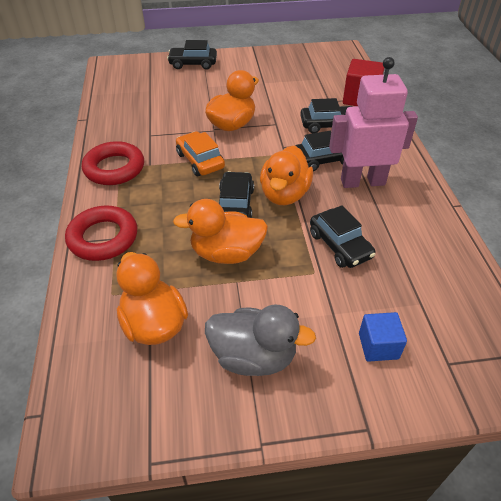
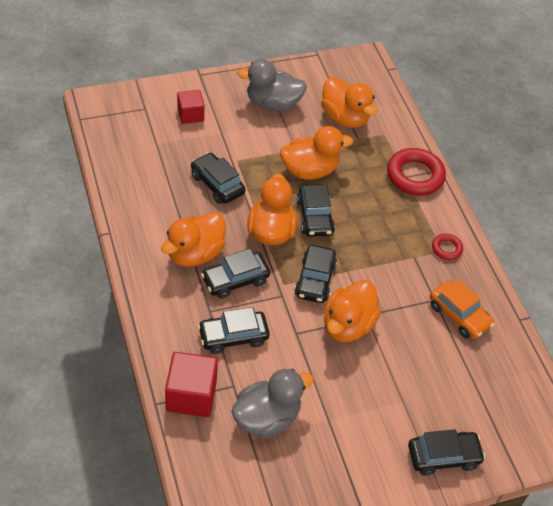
camera: 165 degrees right, 5 degrees up
red ring [82,141,144,185] -> red ring [432,234,463,260], size x0.51
orange car [176,131,225,176] -> orange car moved to [430,280,494,339]
pink robot [329,57,418,188] -> orange duck [161,212,226,267]
blue cube [359,312,407,362] -> red cube [177,90,205,124]
none -> grey duck [231,368,314,438]
none -> black car [294,245,337,303]

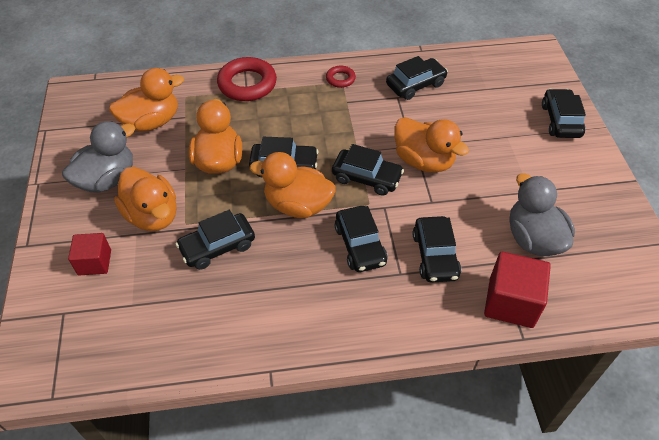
camera: 75 degrees left, 0 degrees up
orange duck [161,212,226,267] -> orange duck moved to [114,167,177,231]
grey duck [237,59,307,111] -> grey duck turned 150 degrees counterclockwise [62,121,135,193]
orange car [430,280,494,339] -> black car [386,56,448,100]

